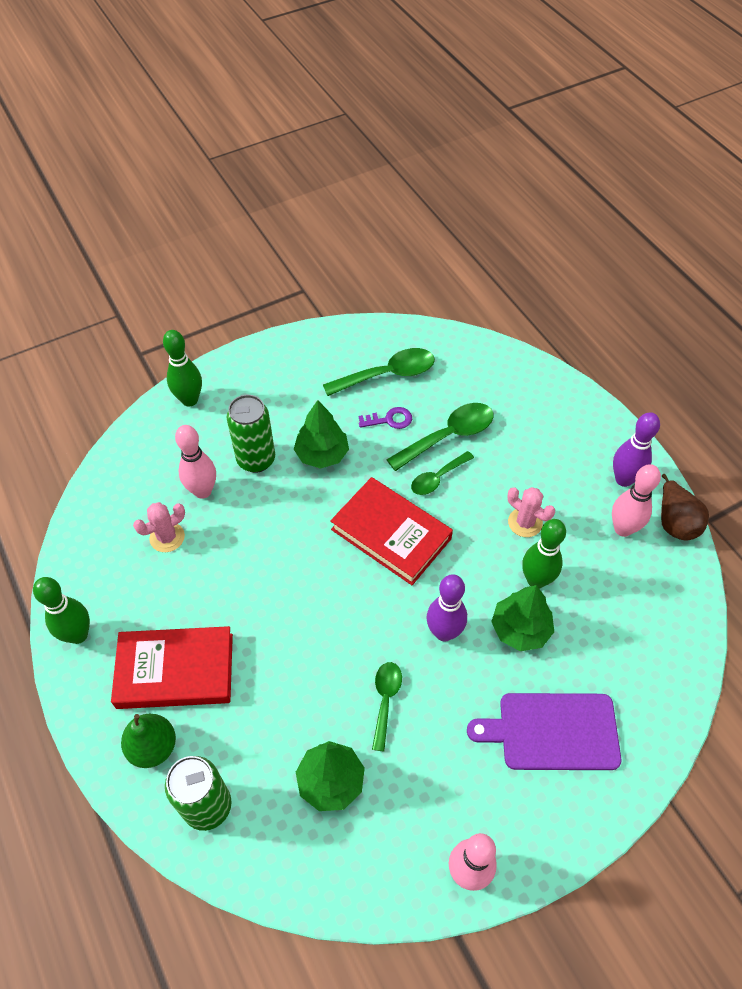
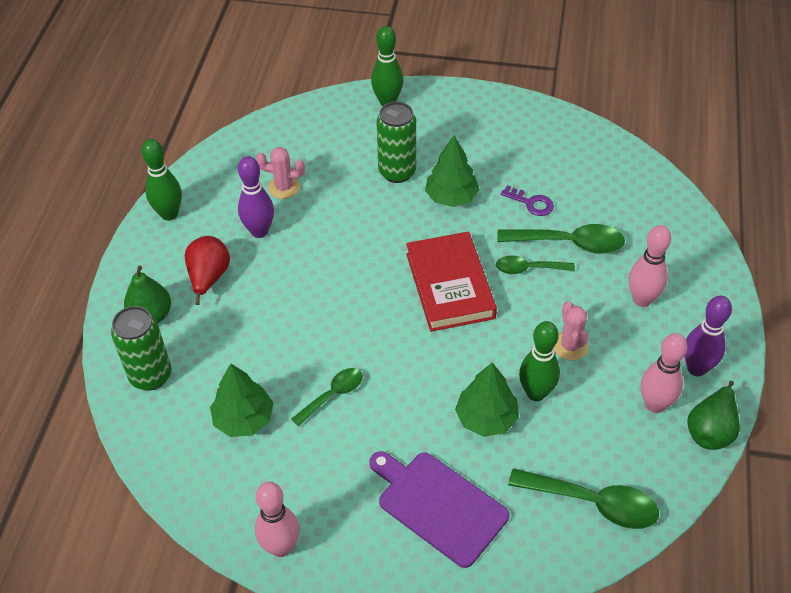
camera: 40 degrees right, 5 degrees down
red book [111,626,233,709] -> red pear [185,236,230,305]
pink bowling pin [175,425,216,499] -> pink bowling pin moved to [629,225,671,307]
green spoon [323,348,435,396] -> green spoon moved to [508,468,659,529]
purple bowling pin [427,574,467,642] -> purple bowling pin moved to [238,156,274,238]
brown pear [661,474,709,541] -> green pear [688,381,740,450]

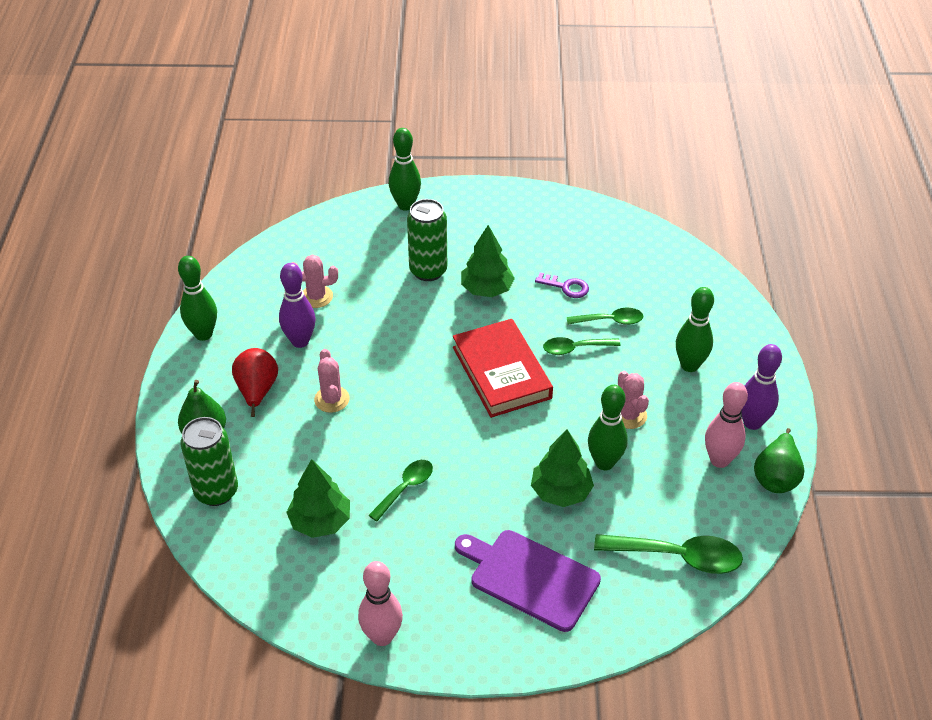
camera: 10 degrees left, 5 degrees down
green spoon [497,224,625,254] -> green spoon [567,308,643,325], size x0.62
pink bowling pin [629,225,671,307] -> green bowling pin [676,287,714,372]
none -> pink cactus [314,349,350,413]

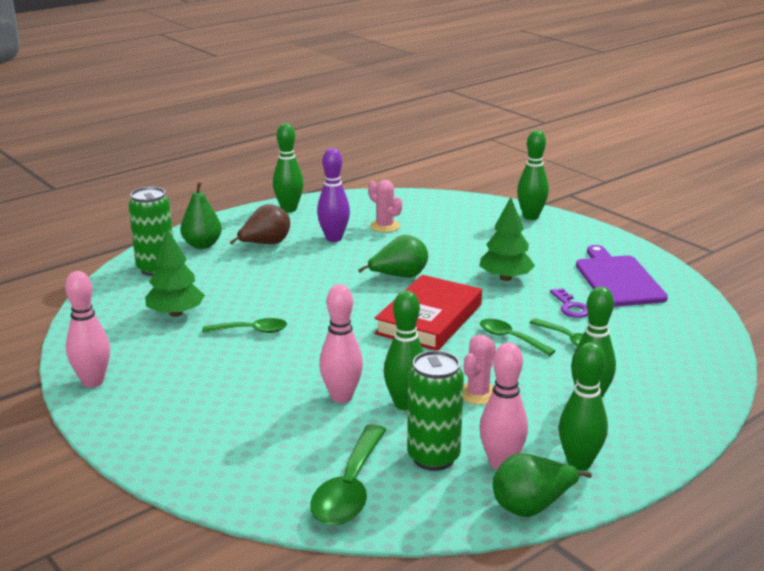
camera: 50 degrees right, 20 degrees down
red pear [232,348,278,417] -> brown pear [230,204,290,245]
pink cactus [314,349,350,413] -> none
green can [407,199,447,281] -> green can moved to [407,350,464,471]
purple cutting board [455,530,601,632] -> purple cutting board moved to [576,245,668,307]
green tree [531,429,594,507] -> pink bowling pin [319,284,363,403]
green spoon [594,534,743,574] -> green spoon turned 45 degrees clockwise [310,424,386,525]
purple bowling pin [741,344,782,430] -> green bowling pin [559,342,608,470]
none -> green pear [358,235,428,278]

